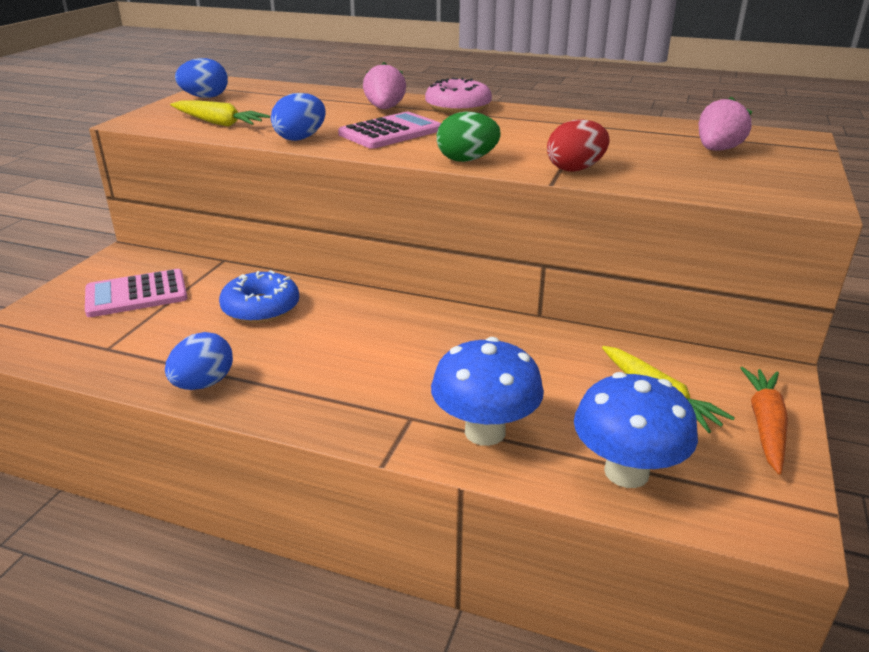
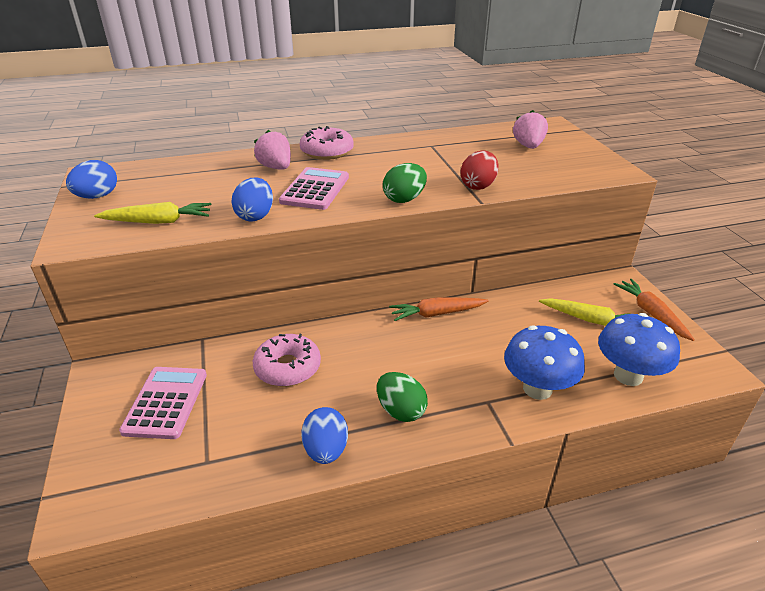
camera: 35 degrees left, 5 degrees up
pink calculator [85,269,188,317] -> pink calculator turned 150 degrees clockwise [119,367,207,439]
blue donut [219,270,299,323] -> pink donut [253,334,321,386]
none -> green egg [377,372,428,422]
none -> orange carrot [389,297,489,321]

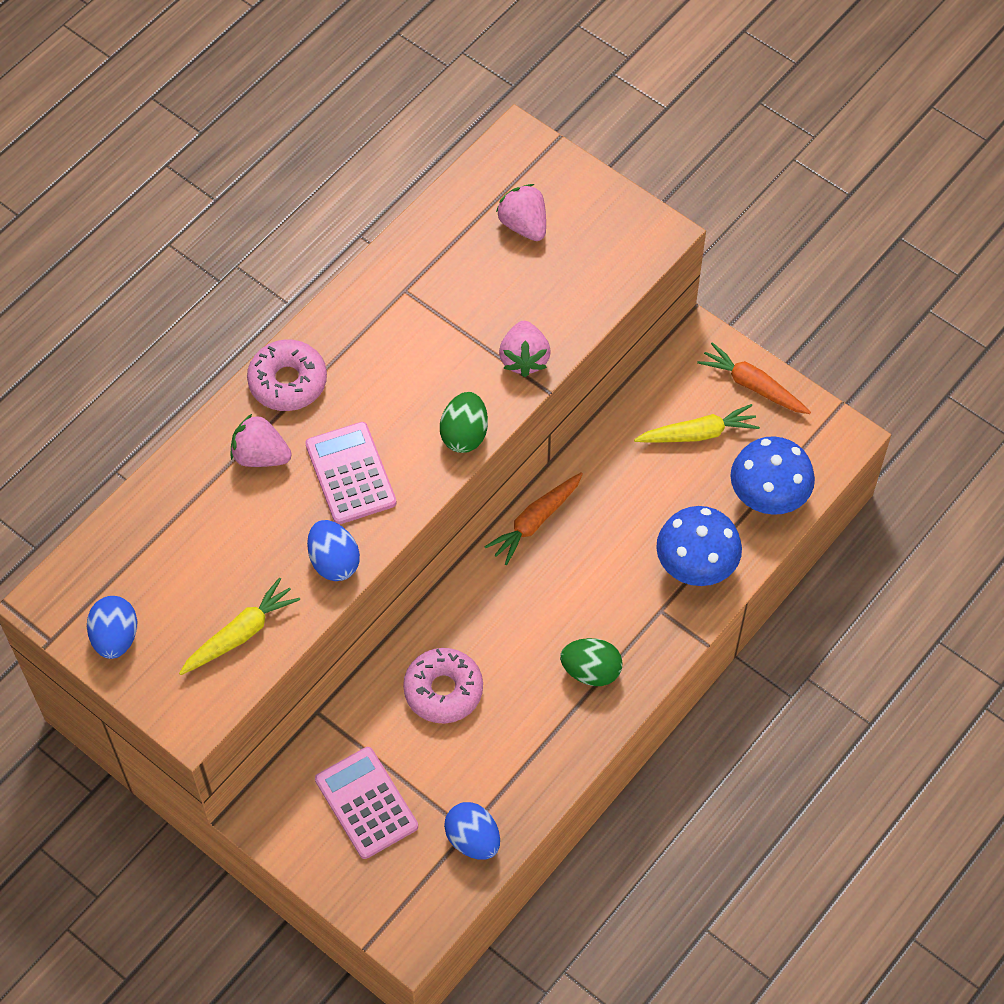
camera: 35 degrees left, 25 degrees up
blue egg [301,407,348,464] -> blue egg moved to [444,802,500,860]
red egg [460,150,499,190] -> pink strawberry [499,321,551,377]

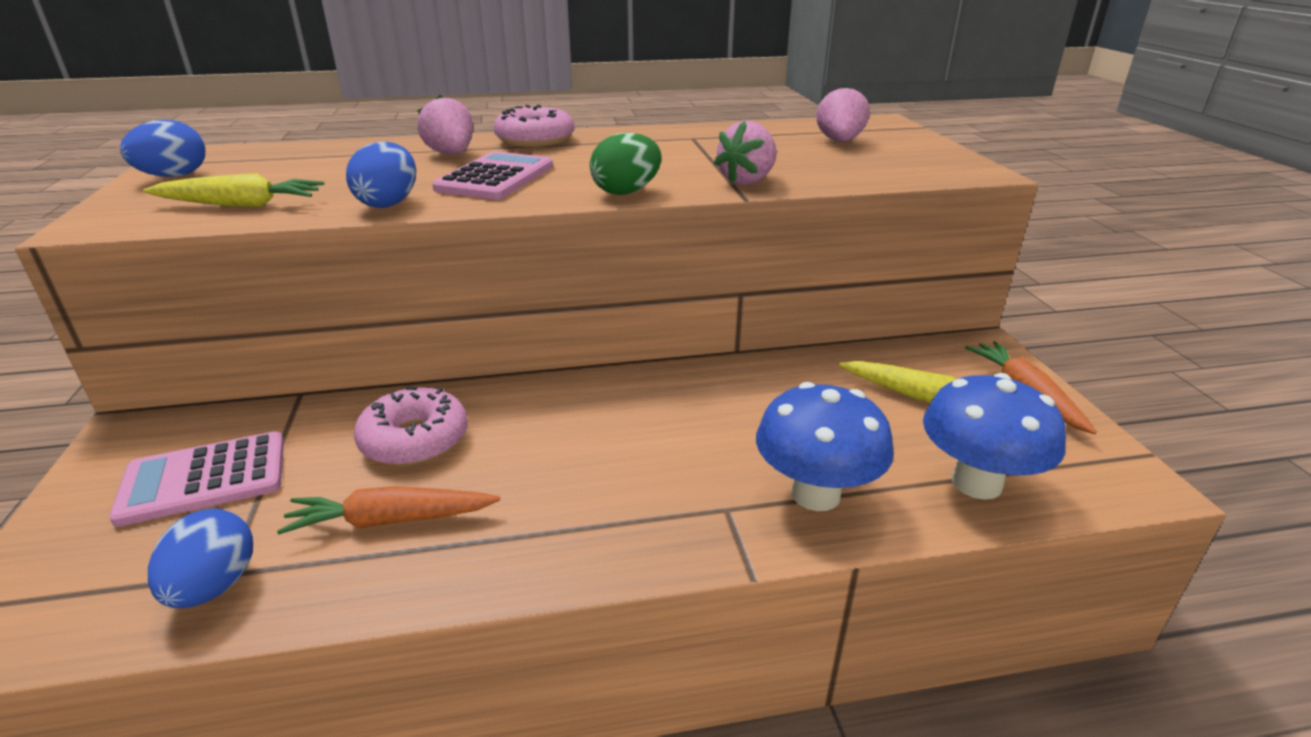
camera: 40 degrees right, 30 degrees down
pink calculator [315,747,418,859] -> pink calculator turned 120 degrees counterclockwise [109,431,284,527]
orange carrot [484,472,583,565] -> orange carrot moved to [277,486,500,534]
green egg [560,638,623,686] -> none

